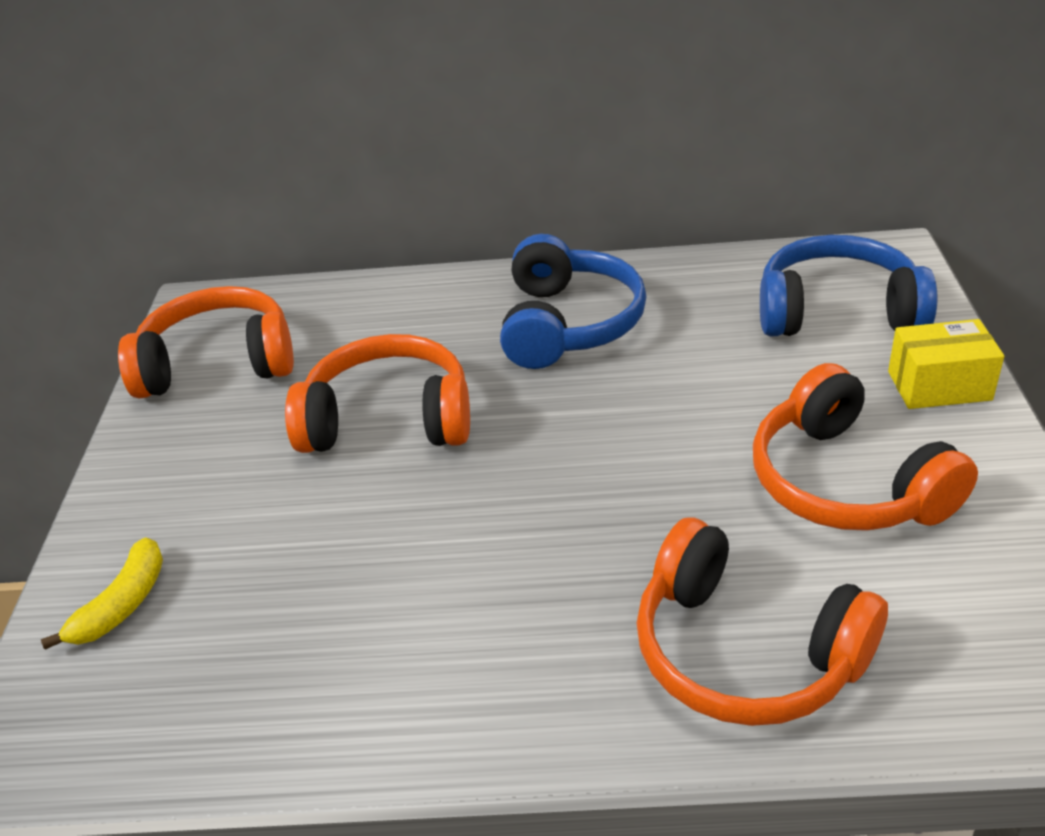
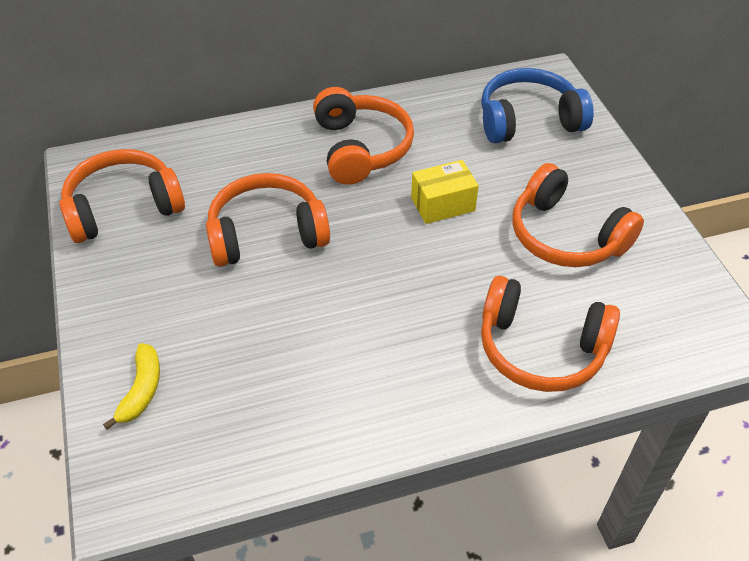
camera: 20 degrees left, 10 degrees up
blue headphones [500,234,647,369] -> orange headphones [313,87,414,185]
yellow box [888,319,1004,409] -> yellow box moved to [411,160,479,224]

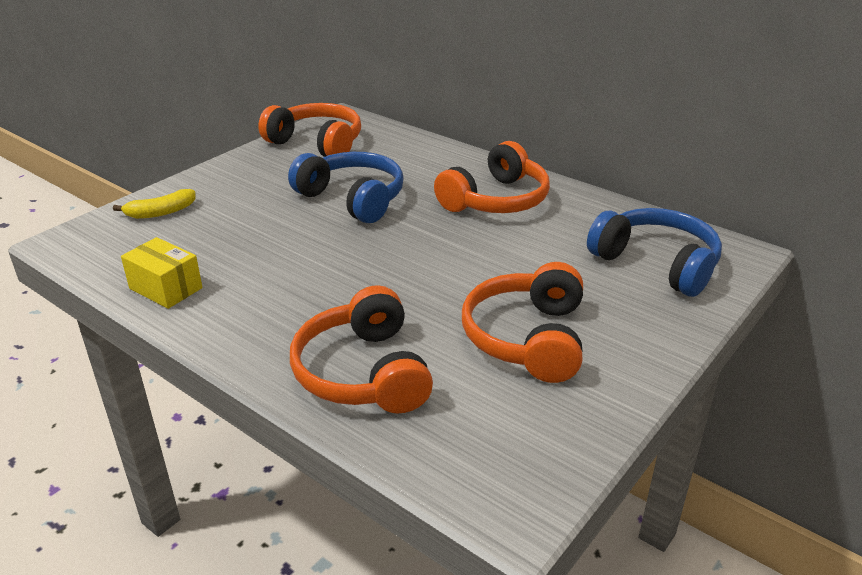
camera: 55 degrees right, 15 degrees down
orange headphones [206,173,330,267] -> blue headphones [288,152,404,223]
yellow box [411,160,479,224] -> yellow box moved to [121,237,203,309]

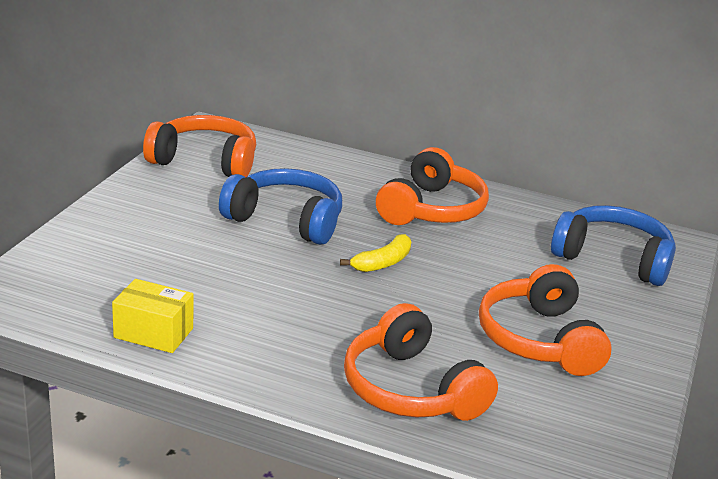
camera: 20 degrees left, 5 degrees down
yellow banana [113,189,196,219] -> yellow banana moved to [340,234,411,272]

